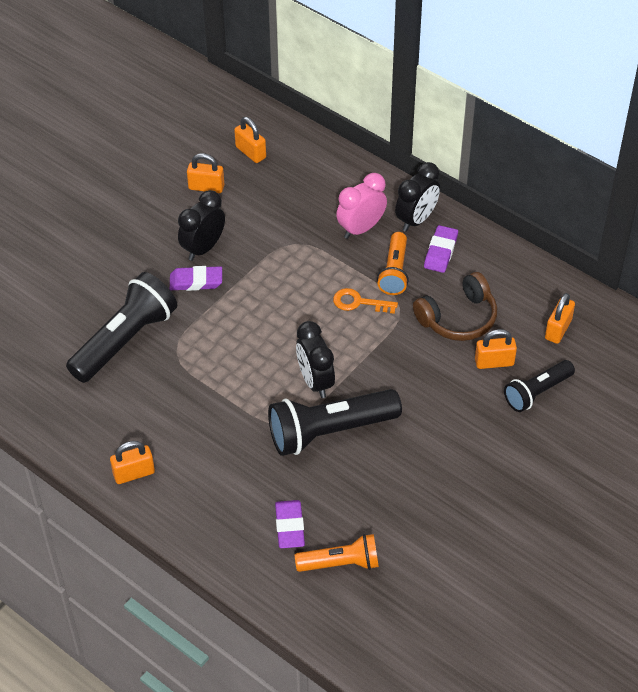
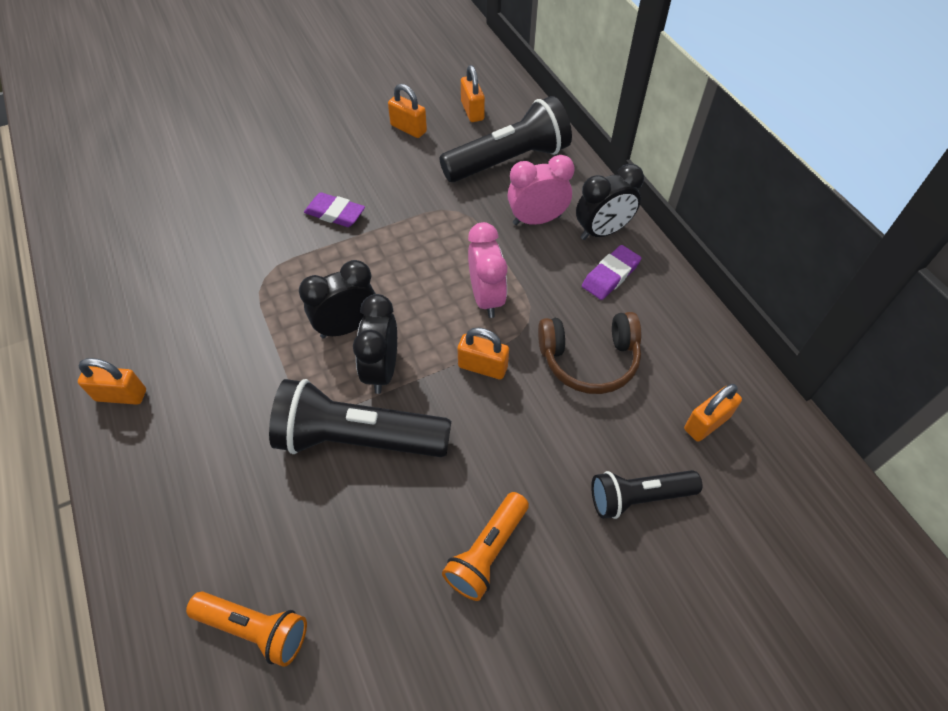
camera: 25 degrees right, 5 degrees up
black flashlight [66,272,178,383] -> black flashlight moved to [439,96,572,182]
black clock [178,190,225,261] -> black clock moved to [299,260,376,339]
purple eraser [275,500,305,548] -> none
orange key [333,288,398,314] -> pink clock [468,222,507,318]
orange flashlight [377,232,409,295] -> orange flashlight moved to [442,492,529,601]
orange padlock [475,329,517,369] -> orange padlock moved to [458,327,509,379]

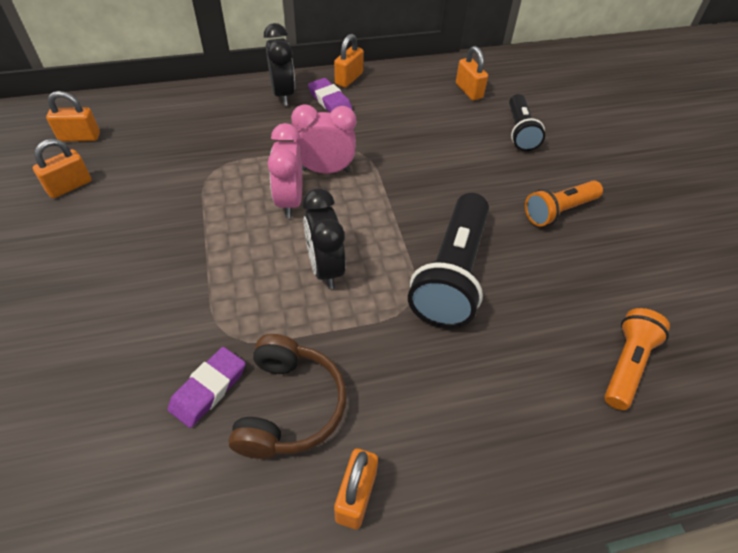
camera: 80 degrees left, 5 degrees down
purple eraser [304,192,365,227] -> purple eraser moved to [168,347,246,428]
black clock [353,294,397,394] -> none
black flashlight [439,96,572,182] -> none
orange flashlight [442,492,529,601] -> orange flashlight turned 105 degrees clockwise [525,181,603,226]
orange padlock [458,327,509,379] -> orange padlock moved to [334,34,364,88]
pink clock [507,155,575,225] -> pink clock moved to [268,123,302,218]
brown headphones [538,312,641,394] -> brown headphones moved to [228,334,346,459]

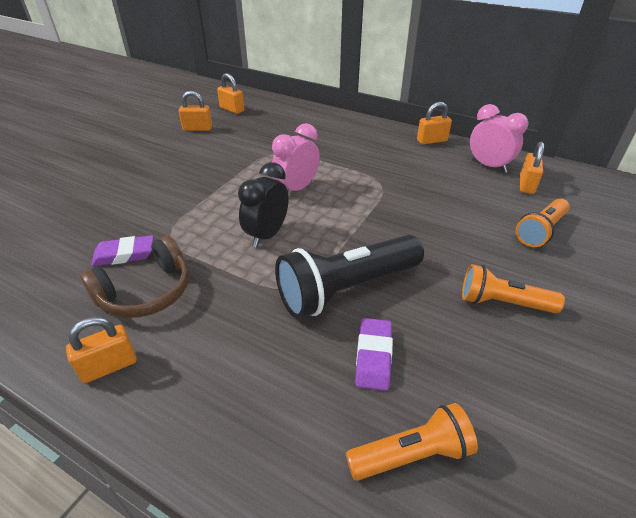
camera: 45 degrees right, 10 degrees down
black clock [264,23,295,106] -> none
pink clock [291,104,356,174] -> pink clock moved to [470,104,528,173]
purple eraser [308,78,352,113] -> purple eraser moved to [355,318,393,391]
black flashlight [509,94,545,151] -> orange flashlight [516,198,570,247]

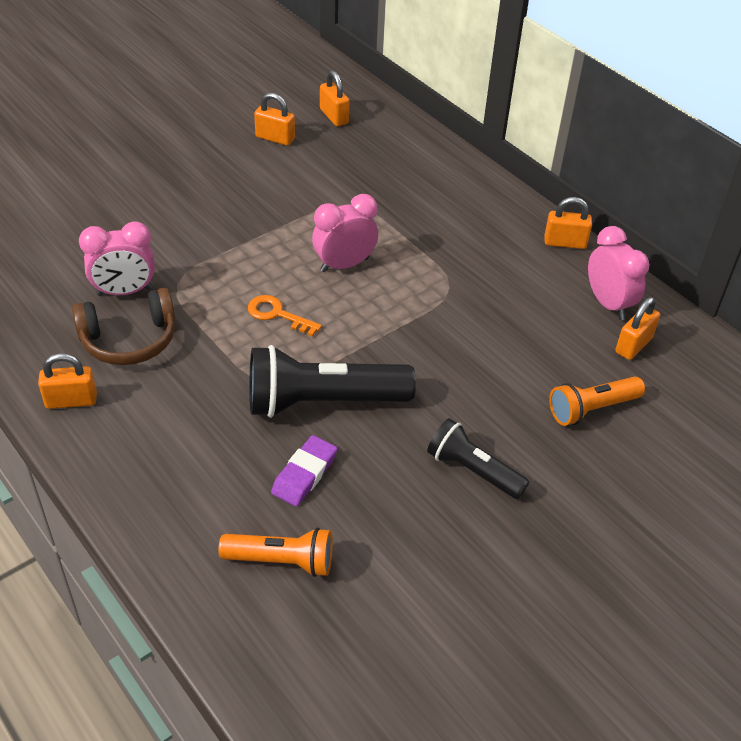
camera: 20 degrees right, 5 degrees up
purple eraser [91,235,154,266] -> pink clock [79,221,155,296]
black clock [238,162,289,248] -> orange key [248,295,322,336]
orange flashlight [462,264,565,314] -> black flashlight [427,418,529,499]

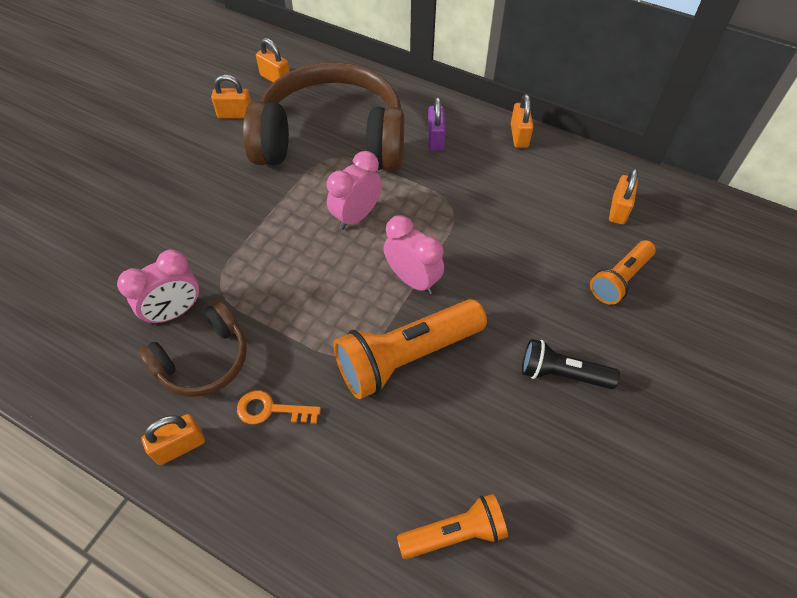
camera: 20 degrees left, 10 degrees up
orange key [248,295,322,336] -> orange key moved to [237,390,321,424]
black flashlight [249,345,416,418] -> orange flashlight [333,299,487,399]
purple eraser [271,435,338,506] -> none
orange padlock [545,197,592,249] -> orange padlock turned 75 degrees counterclockwise [511,94,533,148]
pink clock [588,226,649,320] -> pink clock moved to [384,216,444,294]
none -> brown headphones [243,62,404,171]
none -> purple padlock [428,97,446,151]

